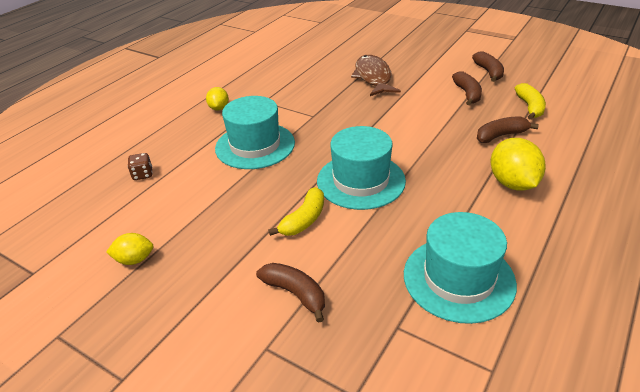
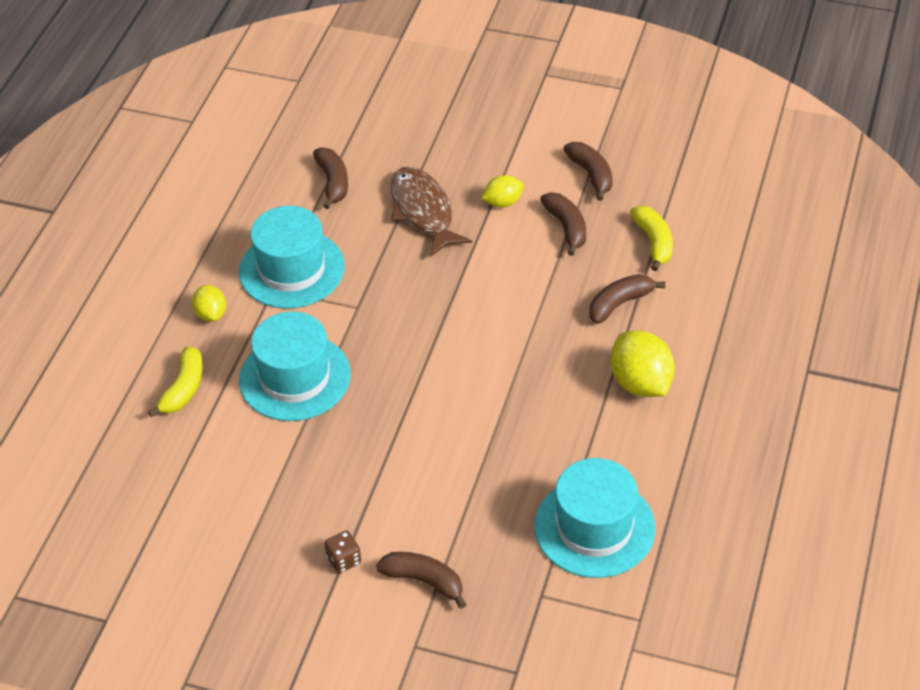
camera: 15 degrees left, 10 degrees up
yellow lemon [106,233,153,265] -> yellow lemon moved to [481,175,524,208]
brown dice [127,153,153,180] -> brown dice moved to [324,531,361,573]
yellow banana [268,187,324,236] -> yellow banana moved to [148,346,203,417]
turquoise hat [317,126,406,210] -> turquoise hat moved to [239,206,345,309]
none -> brown banana [313,147,348,209]

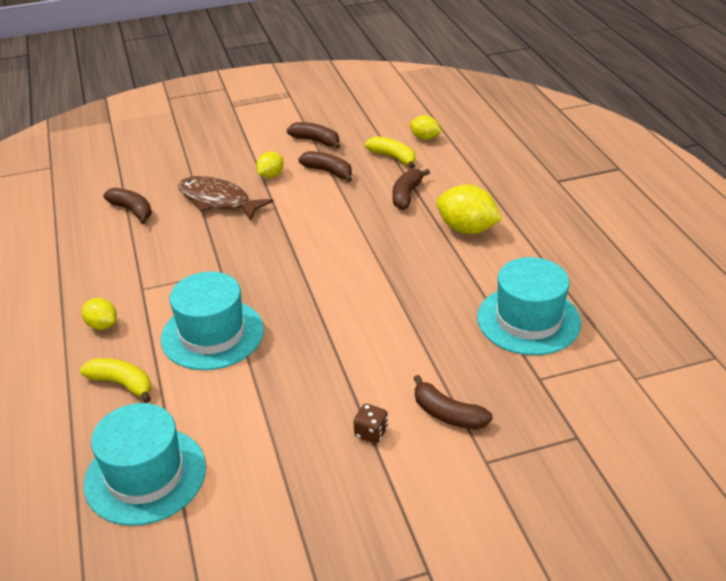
camera: 35 degrees left, 10 degrees down
yellow banana [148,346,203,417] -> yellow banana turned 45 degrees counterclockwise [80,358,151,403]
turquoise hat [239,206,345,309] -> turquoise hat moved to [84,403,206,526]
brown banana [376,552,467,609] -> brown banana turned 135 degrees counterclockwise [413,375,493,430]
none -> yellow lemon [410,115,442,140]

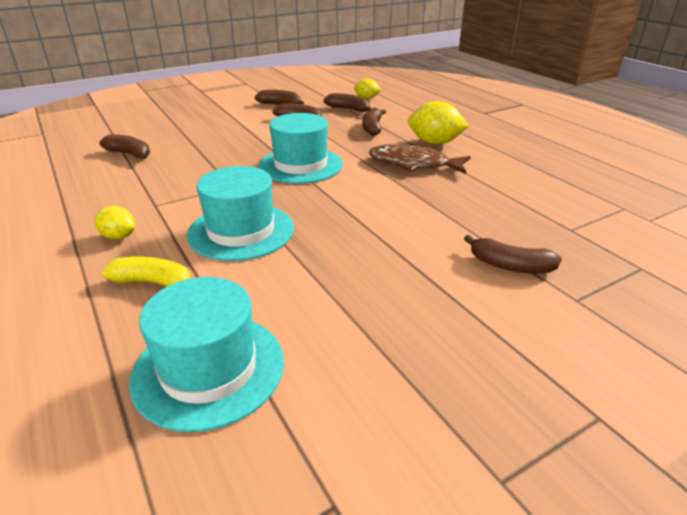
camera: 15 degrees left, 5 degrees down
brown fish [178,176,273,221] -> brown fish moved to [369,144,471,174]
yellow lemon [256,151,284,178] -> none
brown dice [354,404,388,444] -> none
yellow banana [365,136,416,169] -> brown banana [324,93,371,112]
turquoise hat [477,257,581,355] -> turquoise hat moved to [258,113,343,184]

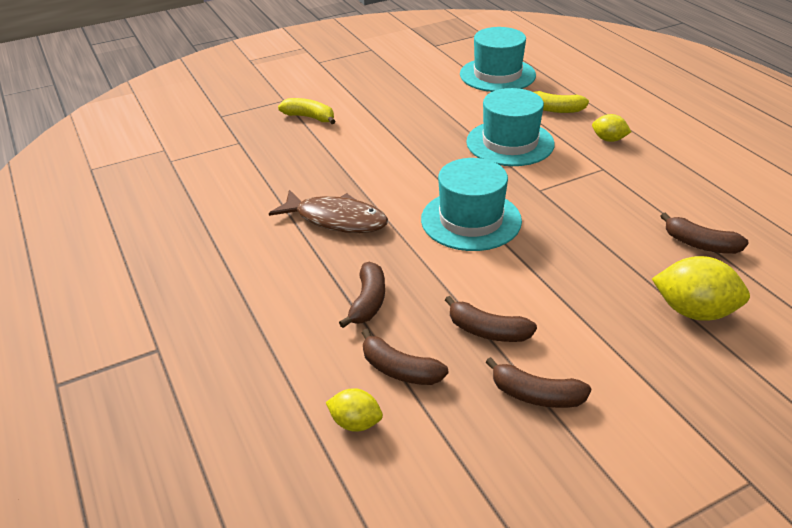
camera: 175 degrees left, 5 degrees up
yellow lemon [408,101,469,144] -> yellow lemon moved to [652,256,750,321]
brown banana [464,235,562,273] -> yellow banana [278,98,335,124]

